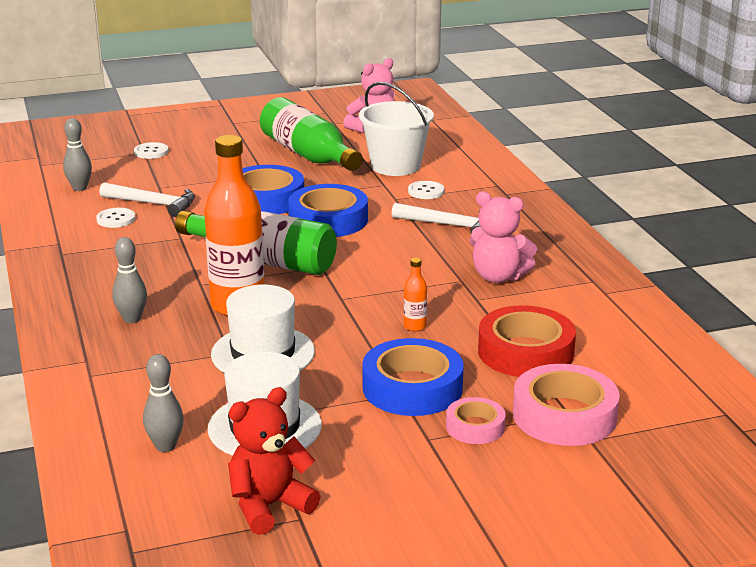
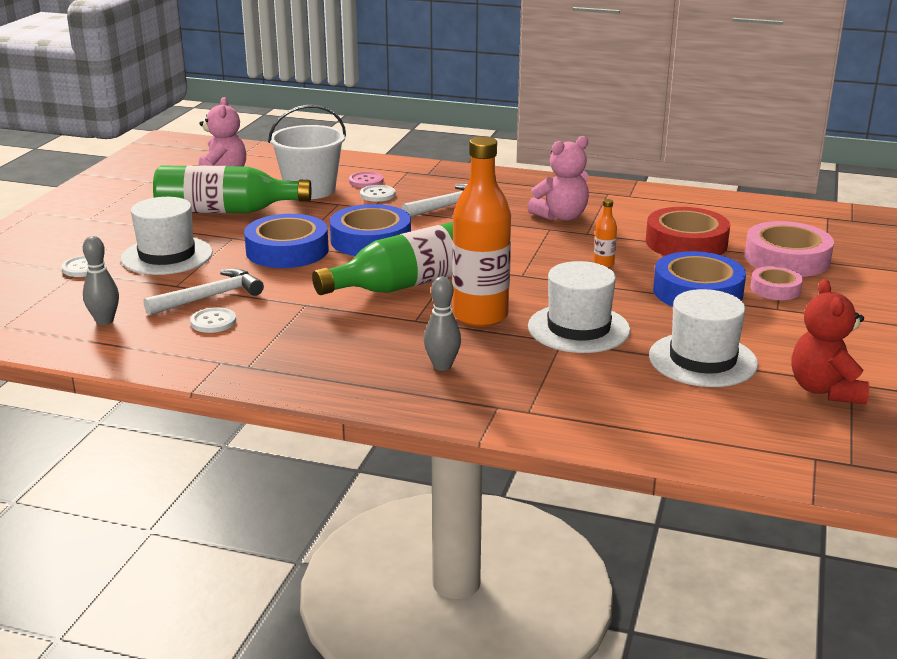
camera: 55 degrees left, 0 degrees up
grey bowling pin [143,354,184,452] -> none
none -> white hat [121,197,213,275]
none -> pink button [349,172,383,188]

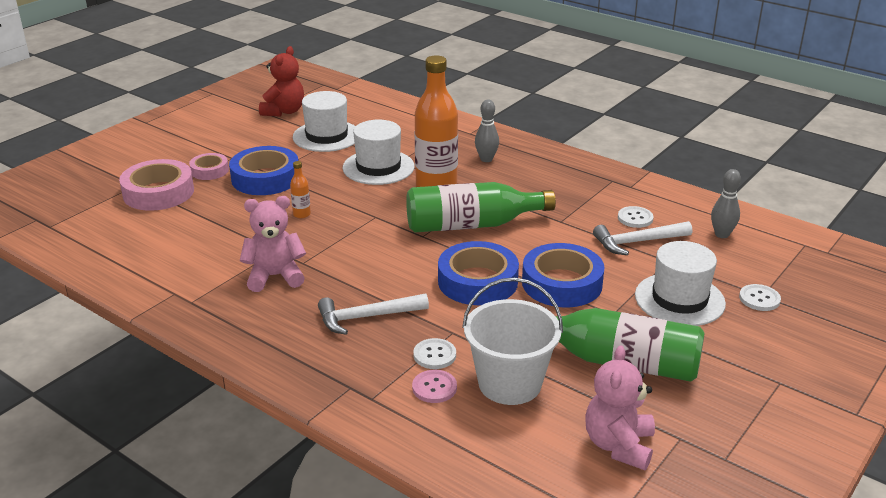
camera: 160 degrees left, 5 degrees up
red tape [646,207,730,256] -> none

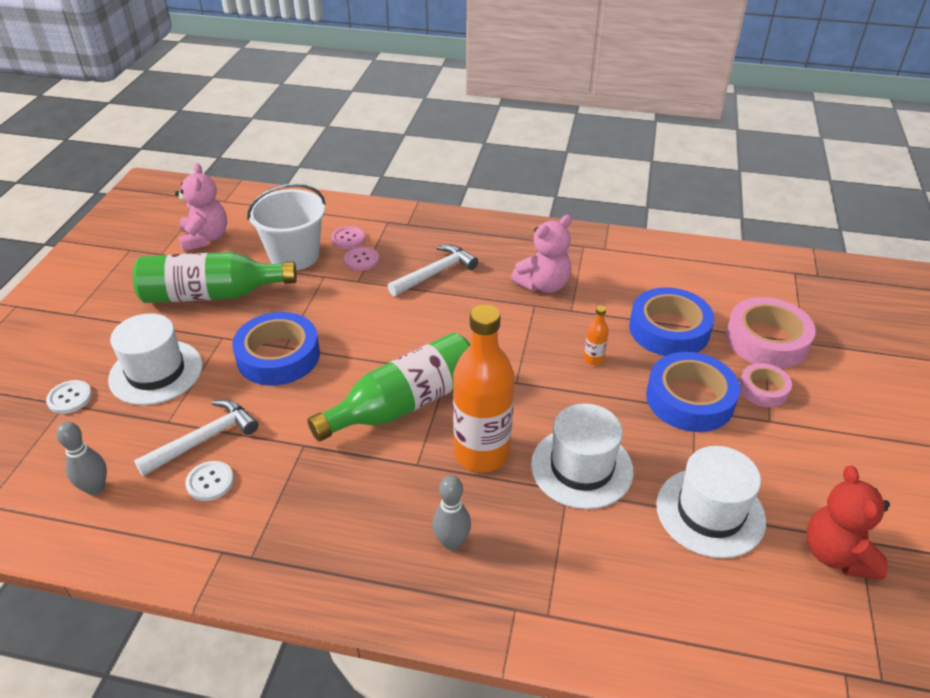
camera: 155 degrees right, 10 degrees up
white button [413,338,456,369] -> pink button [344,247,379,271]
blue tape [438,241,519,305] -> blue tape moved to [629,287,714,356]

